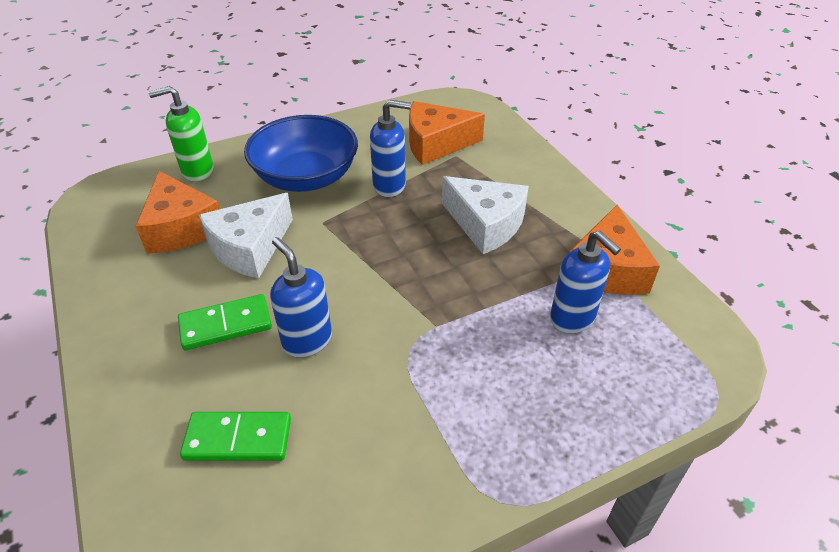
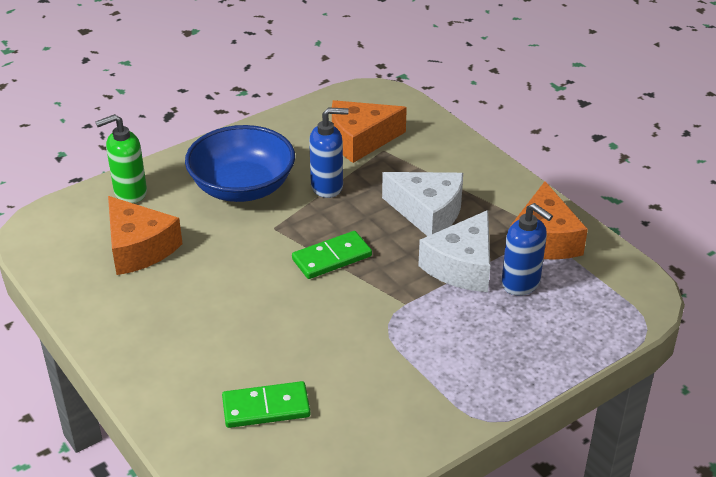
camera: 10 degrees left, 5 degrees down
green domino [178,294,272,351] -> green domino moved to [292,231,372,279]
white cheese [199,193,293,279] -> white cheese moved to [418,210,490,292]
blue soap dispenser [270,237,332,357] -> none

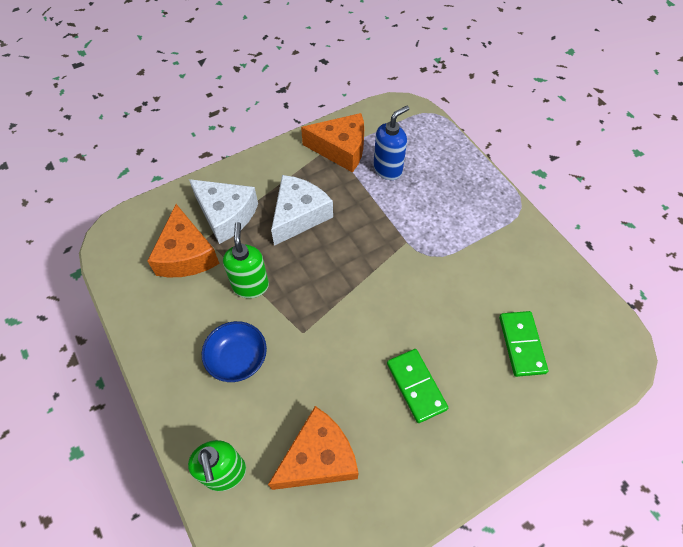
camera: 85 degrees left, 20 degrees up
blue bowl [185,125,295,202] -> blue bowl [202,321,267,382], size x0.59
green domino [292,231,372,279] -> green domino moved to [387,349,448,423]
blue soap dispenser [309,108,349,198] -> green soap dispenser [223,222,269,298]
white cheese [418,210,490,292] -> white cheese moved to [189,179,258,244]

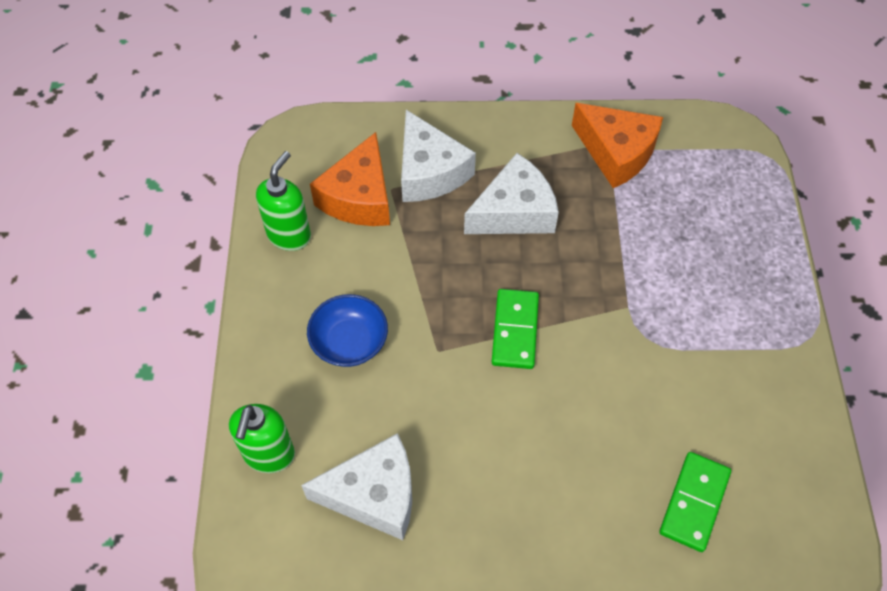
camera: 30 degrees right, 0 degrees up
green soap dispenser [223,222,269,298] -> green soap dispenser moved to [256,151,311,251]
orange cheese [268,406,358,490] -> white cheese [301,433,412,540]
blue soap dispenser [373,105,409,180] -> none
green domino [387,349,448,423] -> green domino moved to [492,289,539,369]

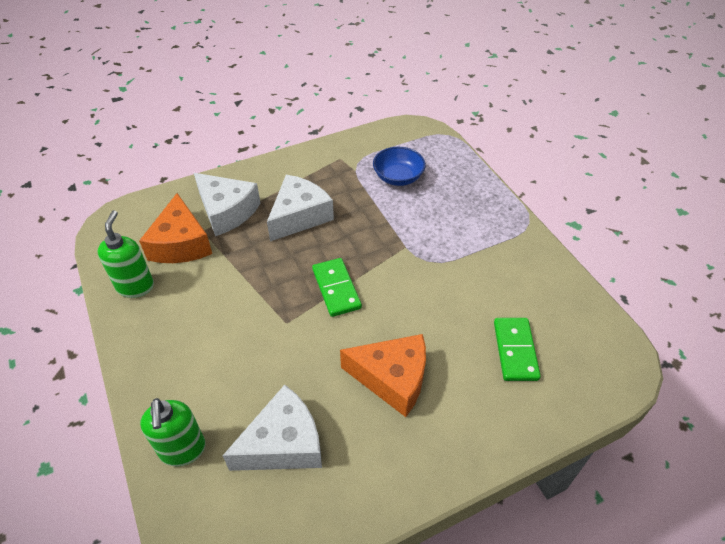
camera: 25 degrees left, 10 degrees down
blue bowl [307,294,388,367] -> blue bowl moved to [373,147,426,186]
orange cheese [572,103,663,188] -> orange cheese moved to [340,334,426,417]

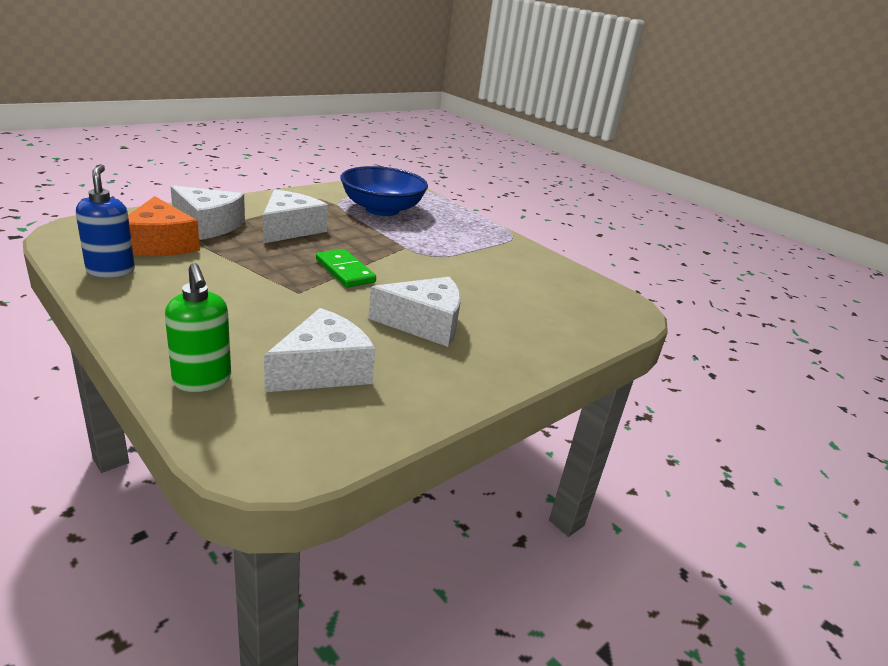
camera: 20 degrees left, 20 degrees down
green soap dispenser [97,210,154,298] -> blue soap dispenser [76,165,135,278]
orange cheese [340,334,426,417] -> white cheese [368,277,461,347]
blue bowl [373,147,426,186] -> blue bowl [340,166,428,216], size x1.68
green domino [494,318,541,381] -> none

